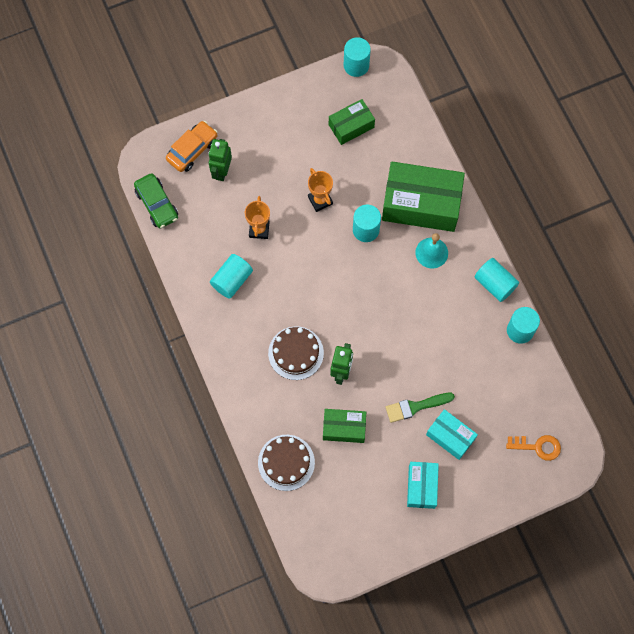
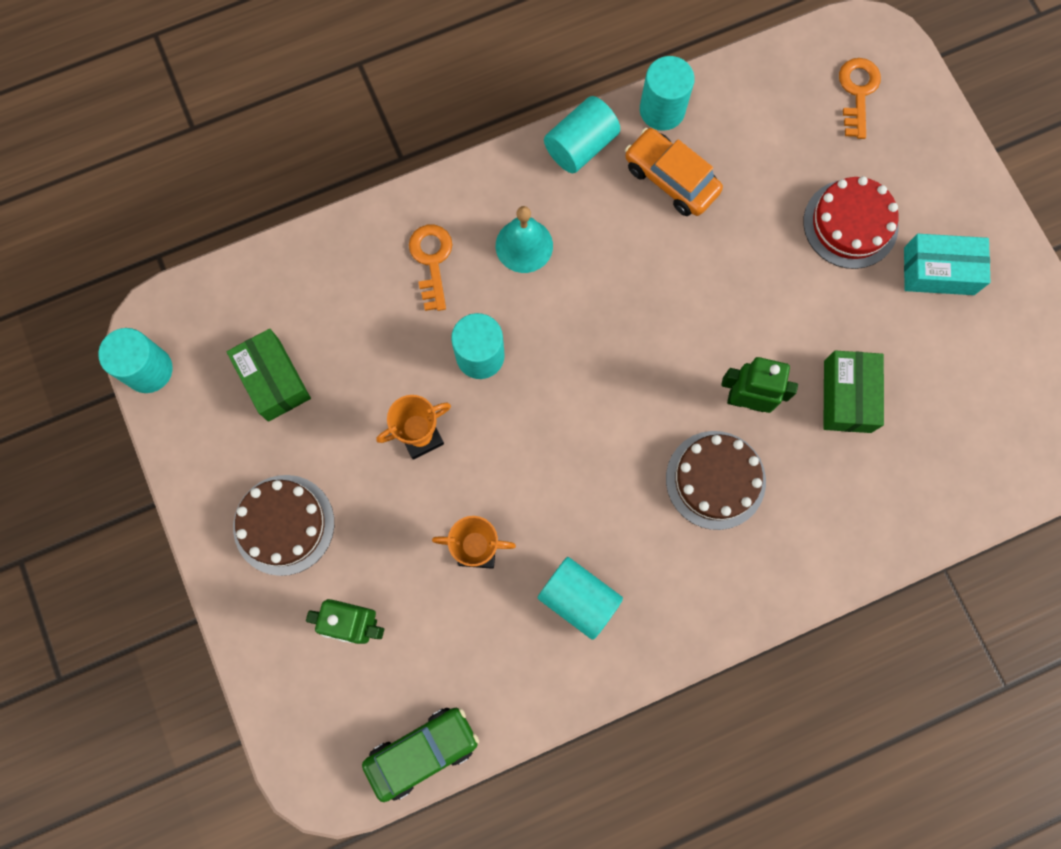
camera: 90 degrees left, 5 degrees up
orange car [166,121,218,172] -> orange car moved to [625,128,723,216]
brown cake [258,435,315,491] -> brown cake moved to [233,475,334,576]
green box [382,161,465,232] -> orange key [409,225,452,311]
green brush [386,393,455,423] -> none
turquoise box [426,409,478,460] -> red cake [804,176,899,269]

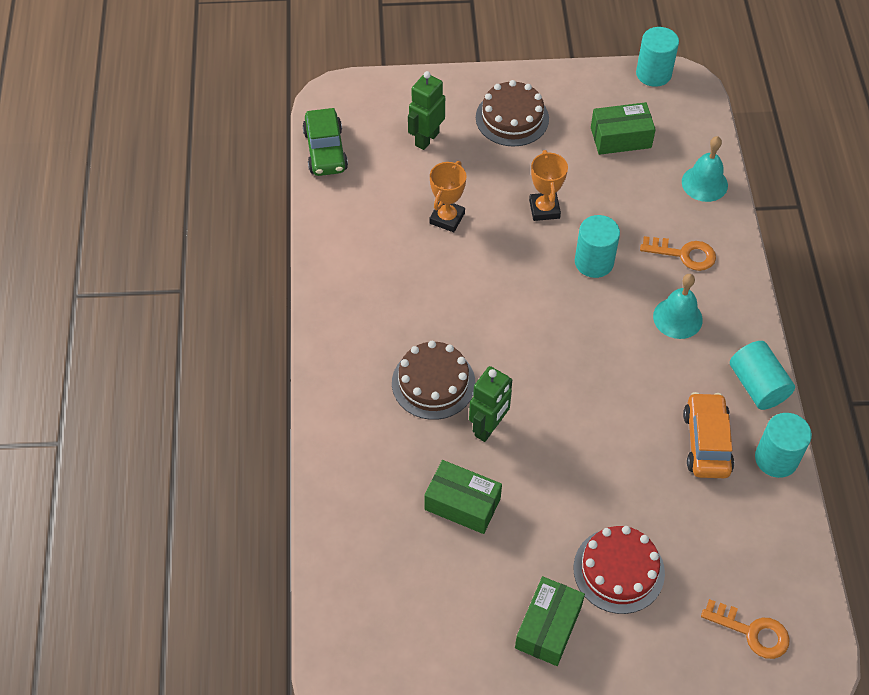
camera: 110 degrees right, 20 degrees down
turquoise cylinder [538,557,623,640] -> none
orange car [625,128,723,216] -> orange car turned 60 degrees counterclockwise [683,392,734,478]
turquoise box [904,234,990,295] -> green box [515,576,585,666]
none -> turquoise bell [682,136,728,202]

